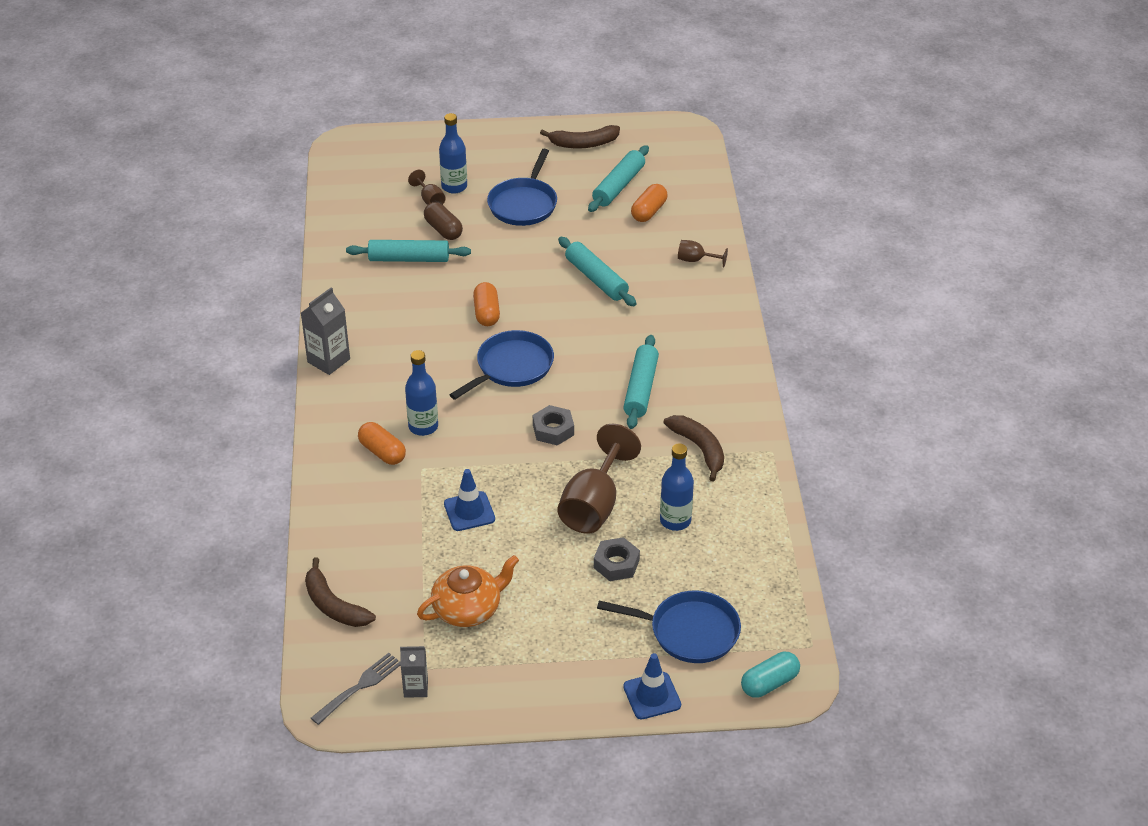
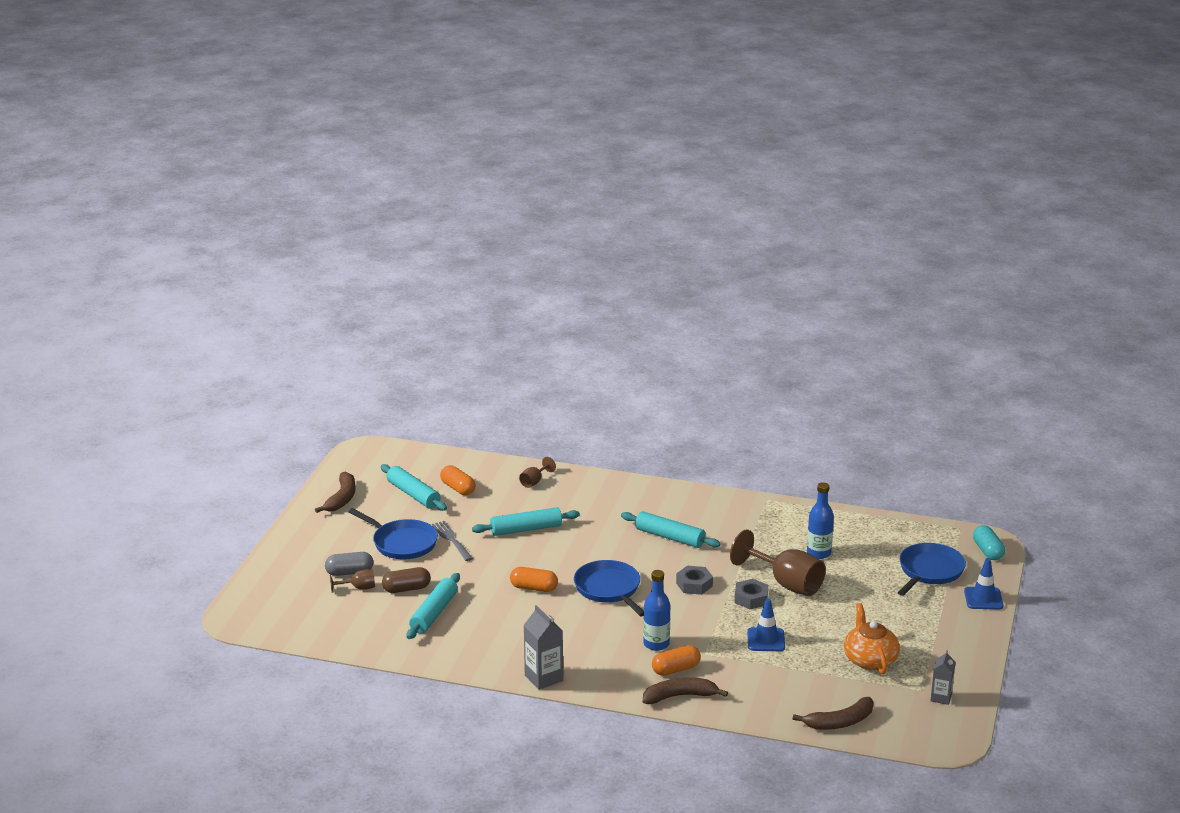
camera: 70 degrees left, 15 degrees down
grey fork [311,653,401,725] -> grey fork moved to [432,521,473,561]
blue bottle [439,113,467,194] -> grey capsule [325,552,373,576]
grey nut [594,537,640,581] -> grey nut moved to [735,579,768,609]
brown banana [664,415,724,482] -> brown banana moved to [643,677,728,704]

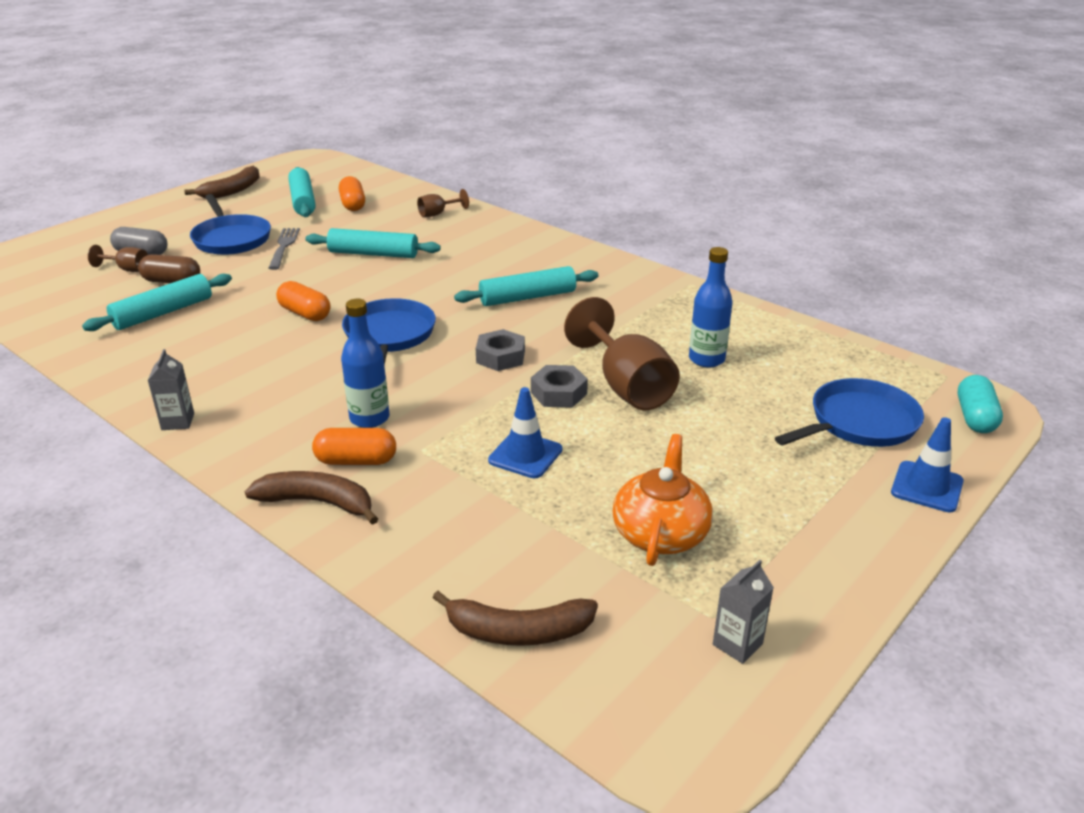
camera: 25 degrees right, 5 degrees up
grey carton [524,605,563,690] -> grey carton [148,349,194,430], size x0.64
turquoise rolling pin [621,511,721,548] -> turquoise rolling pin turned 75 degrees counterclockwise [454,266,598,306]

